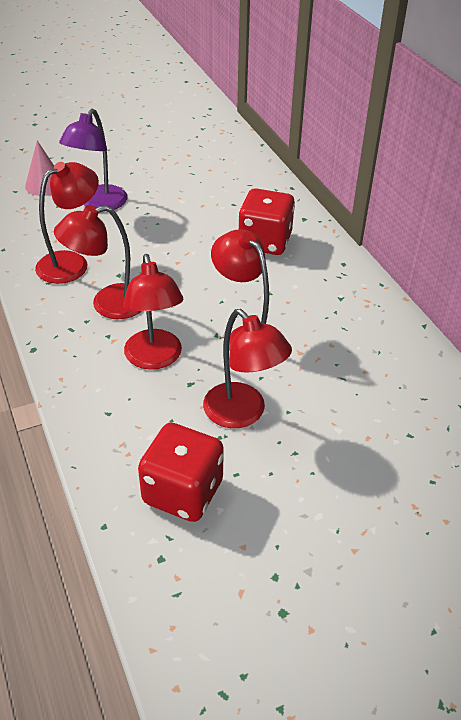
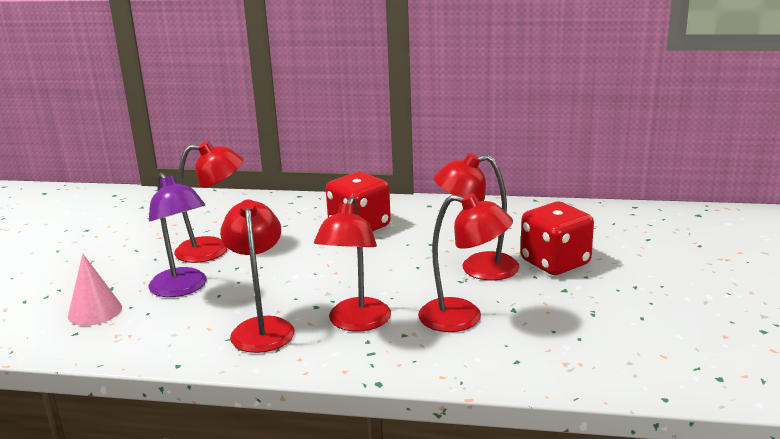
camera: 55 degrees left, 20 degrees down
red dice [138,423,224,522] -> red dice moved to [521,202,594,275]
red lamp [203,309,292,428] -> red lamp moved to [174,141,244,263]

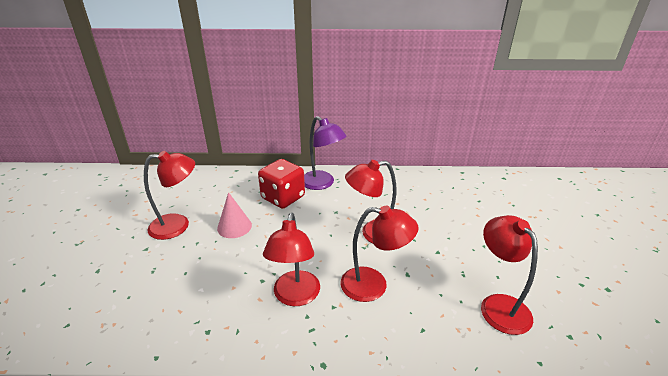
camera: 10 degrees left, 10 degrees up
pink cone [68,254,122,326] -> pink cone moved to [217,192,252,238]
purple lamp [148,173,206,297] -> purple lamp moved to [304,116,346,190]
red lamp [220,200,295,353] -> red lamp moved to [481,215,538,335]
red dice [521,202,594,275] -> none

